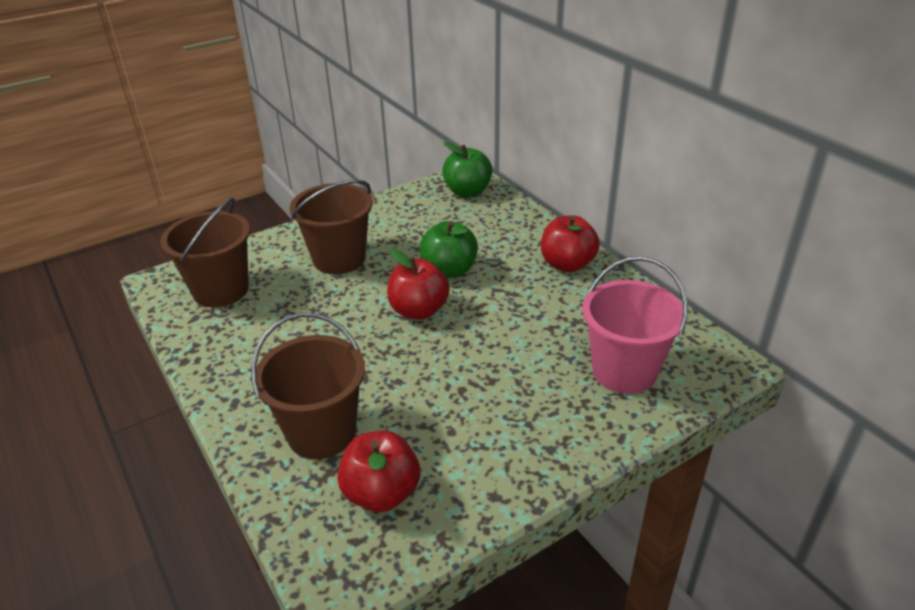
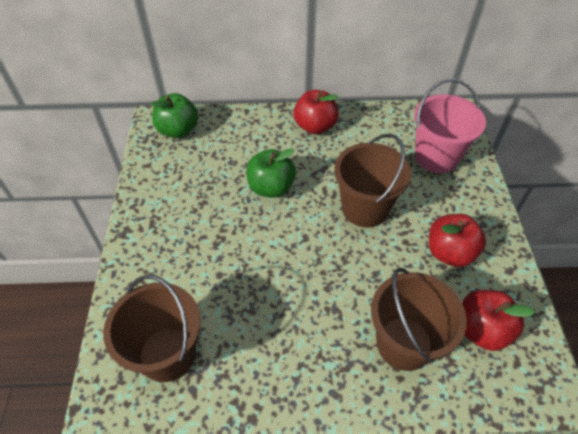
camera: 60 degrees left, 15 degrees up
brown bucket [290,180,373,275] -> brown bucket moved to [334,134,412,228]
red apple [387,249,450,320] -> red apple moved to [429,214,486,267]

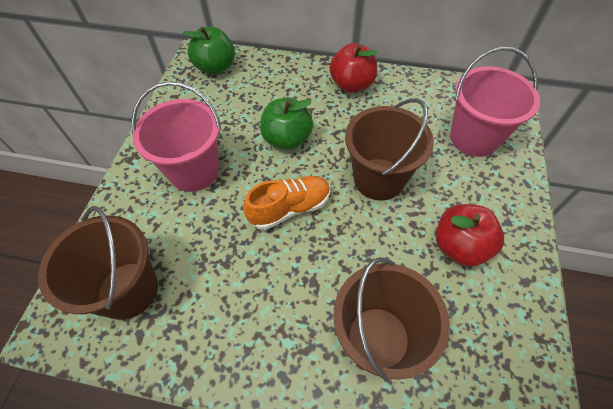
camera: 15 degrees right, 5 degrees up
red apple [462,290,535,351] -> none
none -> pink bucket [131,81,221,192]
none -> orange shoe [243,176,330,230]

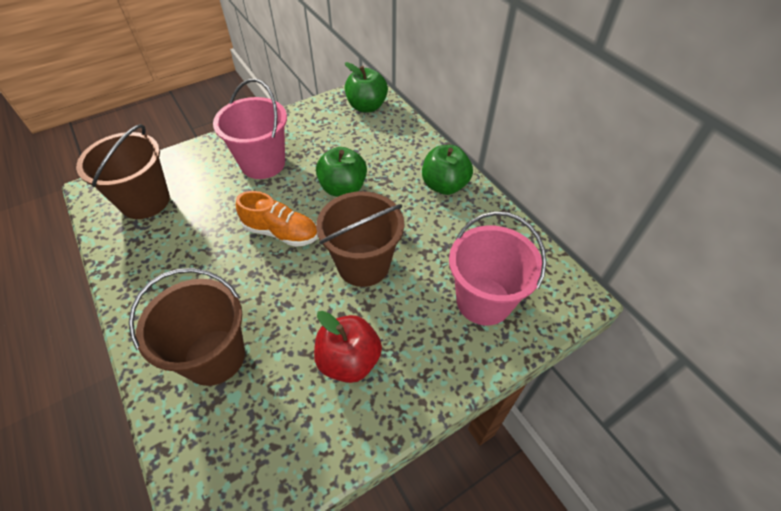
camera: 45 degrees right, 5 degrees down
red apple [329,43,377,93] -> green apple [422,145,473,195]

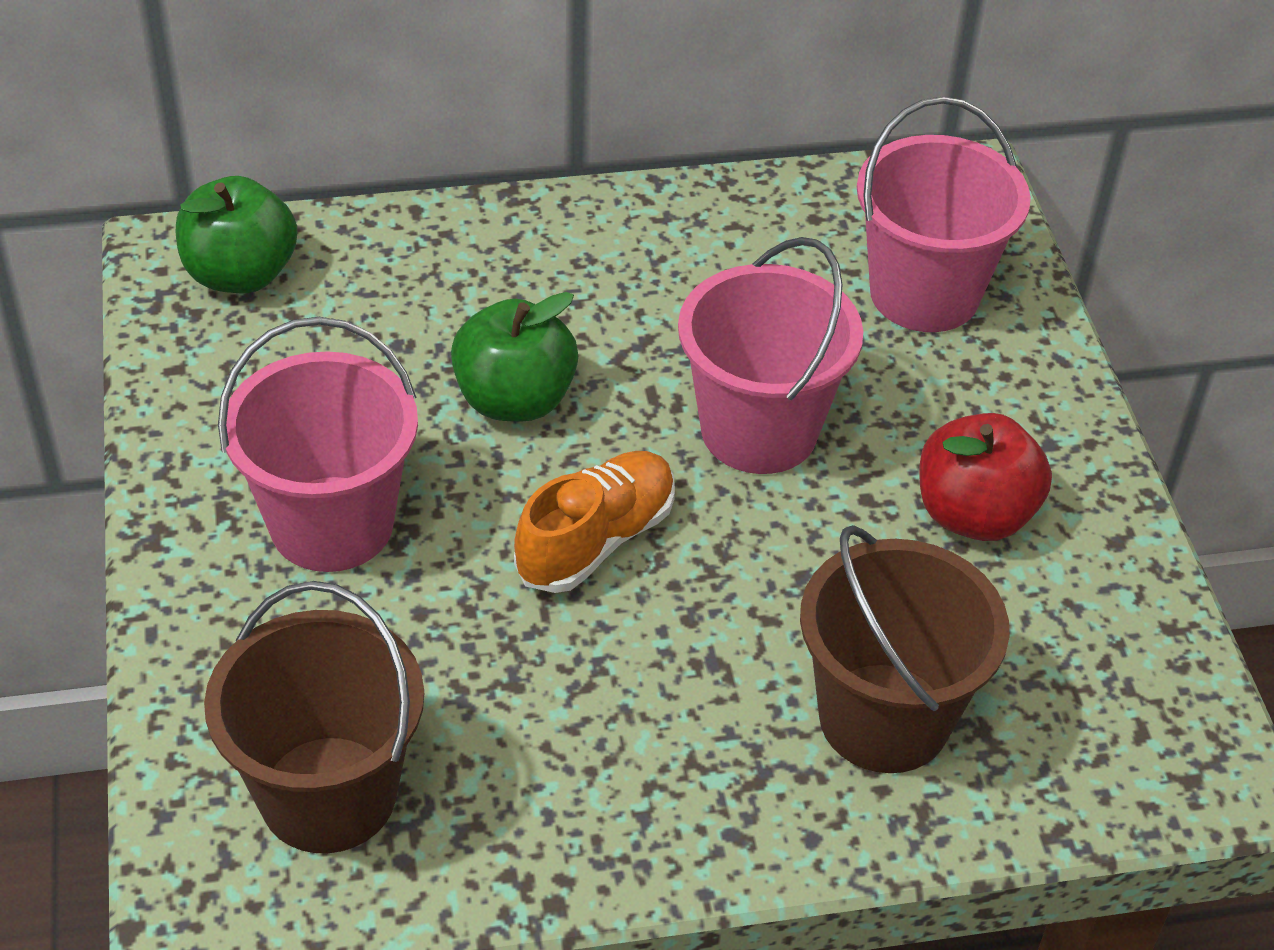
camera: 70 degrees left, 5 degrees down
brown bucket [316,191,404,287] -> pink bucket [678,237,863,474]
green apple [422,145,473,195] -> none

